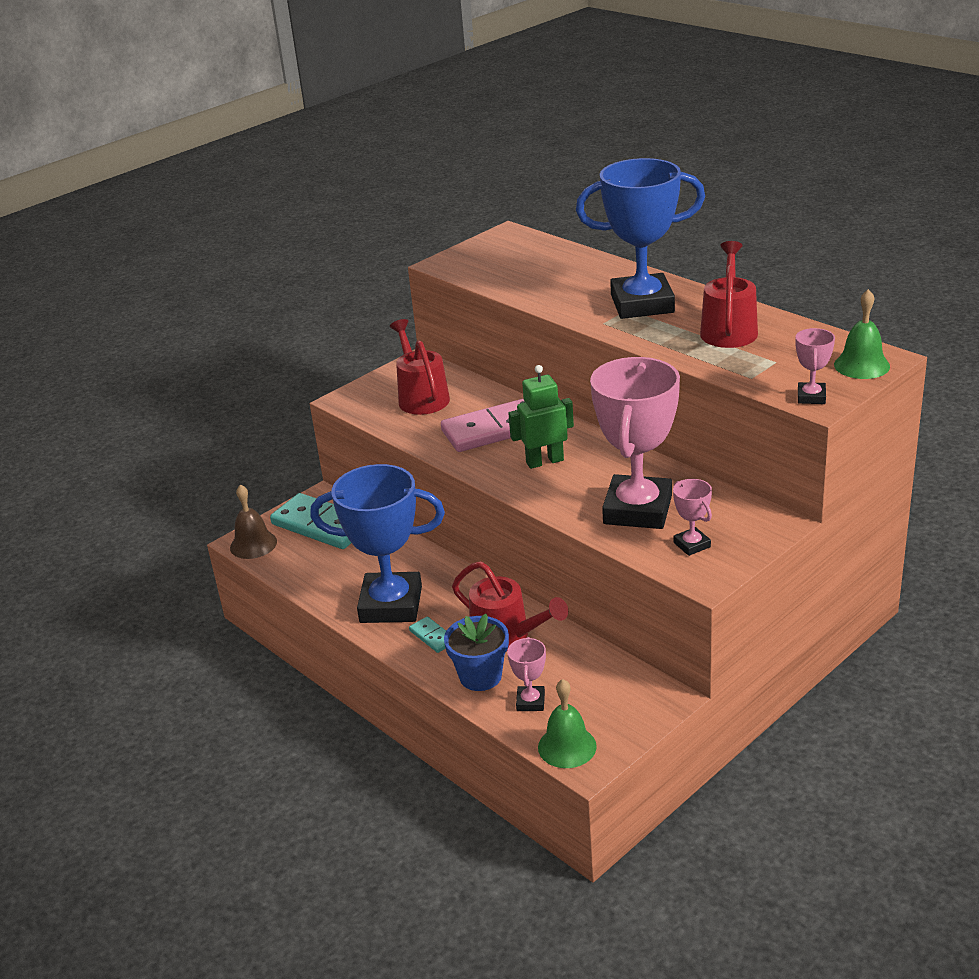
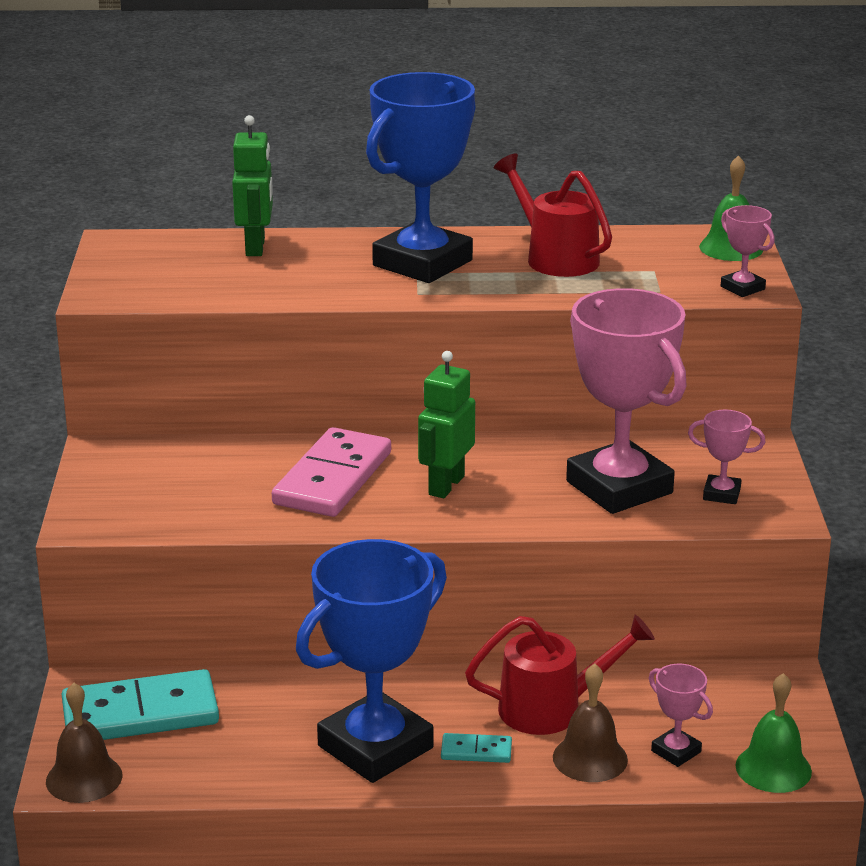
camera: 50 degrees left, 5 degrees down
red watering can [390,319,450,415] -> none
blue flower pot [444,614,509,691] -> brown bell [553,663,628,782]
none -> green robot [232,115,273,256]

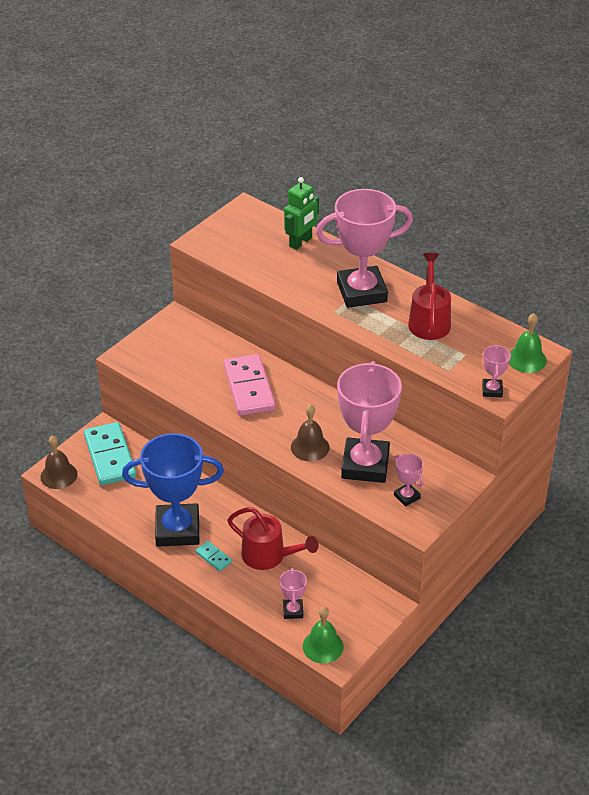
camera: 40 degrees right, 15 degrees up
turquoise domino [62,669,219,740] -> turquoise domino turned 45 degrees clockwise [84,422,136,485]
pink domino [272,427,391,517] -> pink domino turned 75 degrees counterclockwise [223,354,276,416]
blue trophy [366,72,476,283] -> pink trophy [316,189,413,308]
green robot [418,351,475,498] -> none
brown bell [553,663,628,782] -> brown bell moved to [291,404,329,461]

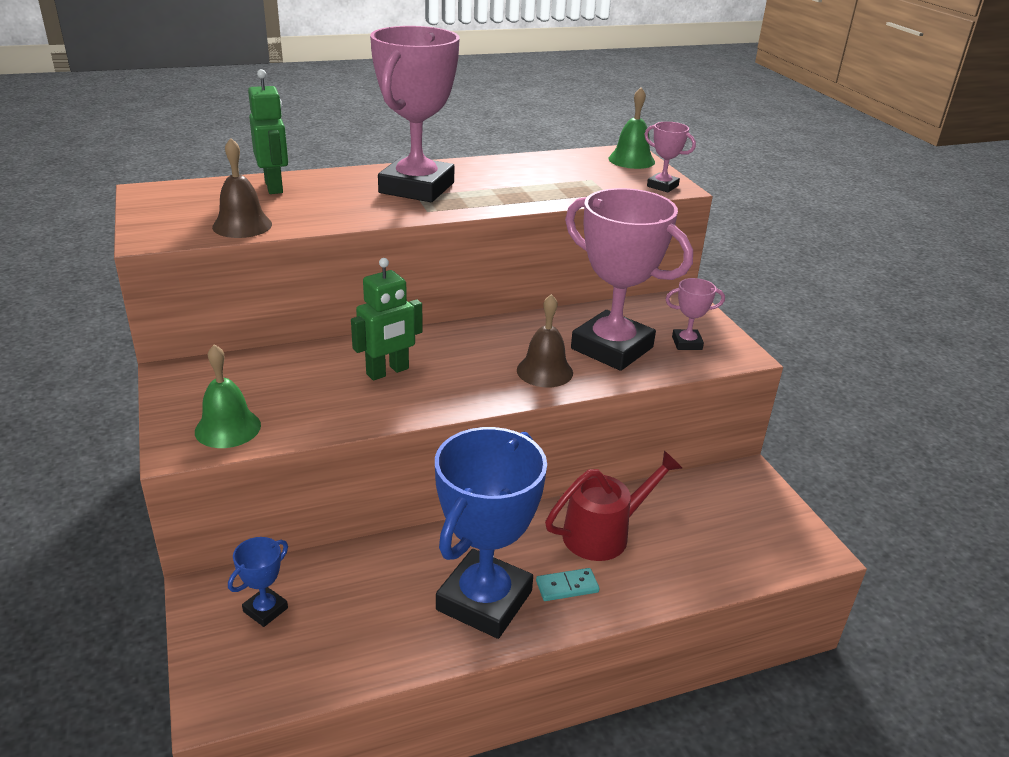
camera: 60 degrees left, 10 degrees down
brown bell [41,435,77,489] -> brown bell moved to [212,138,272,238]
turquoise domino [84,422,136,485] -> blue trophy [228,537,288,627]
pink domino [223,354,276,416] -> green robot [351,258,423,381]
pink trophy [279,568,307,619] -> none
green bell [303,607,344,664] -> green bell moved to [195,344,261,448]
red watering can [408,253,451,340] -> none

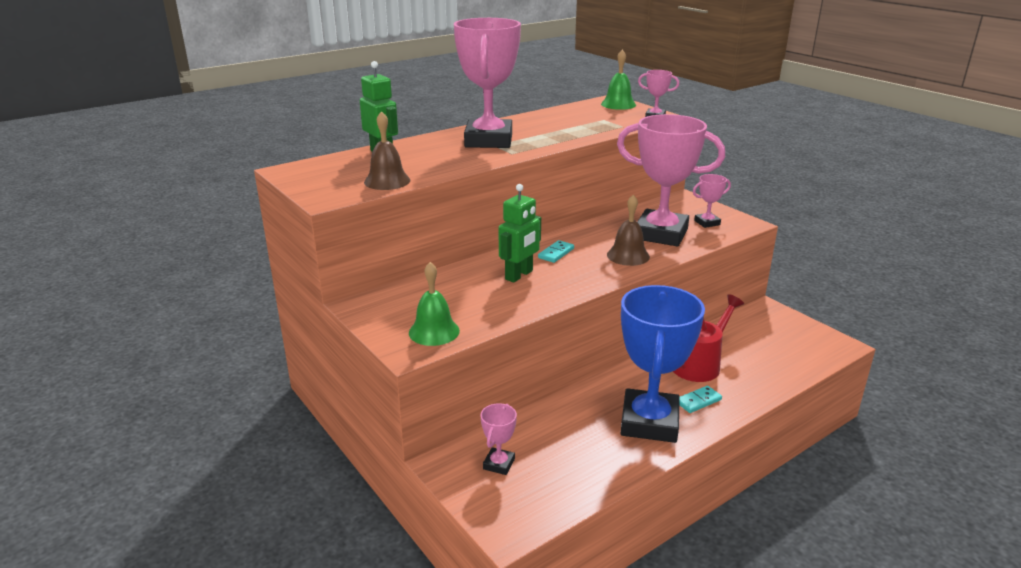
camera: 15 degrees left, 5 degrees down
blue trophy [228,537,288,627] -> pink trophy [481,403,517,475]
none -> turquoise domino [538,240,574,263]

